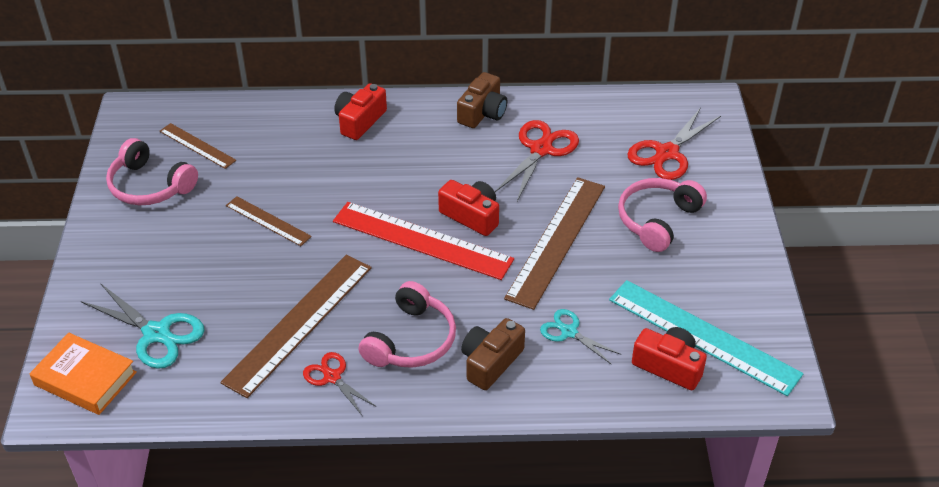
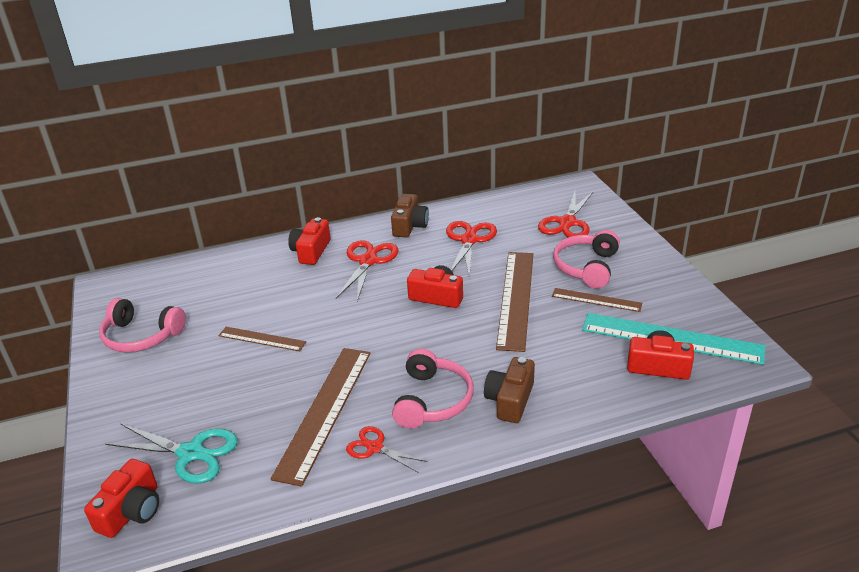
camera: 15 degrees left, 10 degrees down
orange book [29,333,137,415] -> red camera [84,459,159,538]
brown ruler [160,123,236,169] -> brown ruler moved to [552,288,642,312]
red ruler [333,202,514,280] -> none
turquoise scissors [540,309,621,364] -> none
none -> red scissors [336,240,399,301]

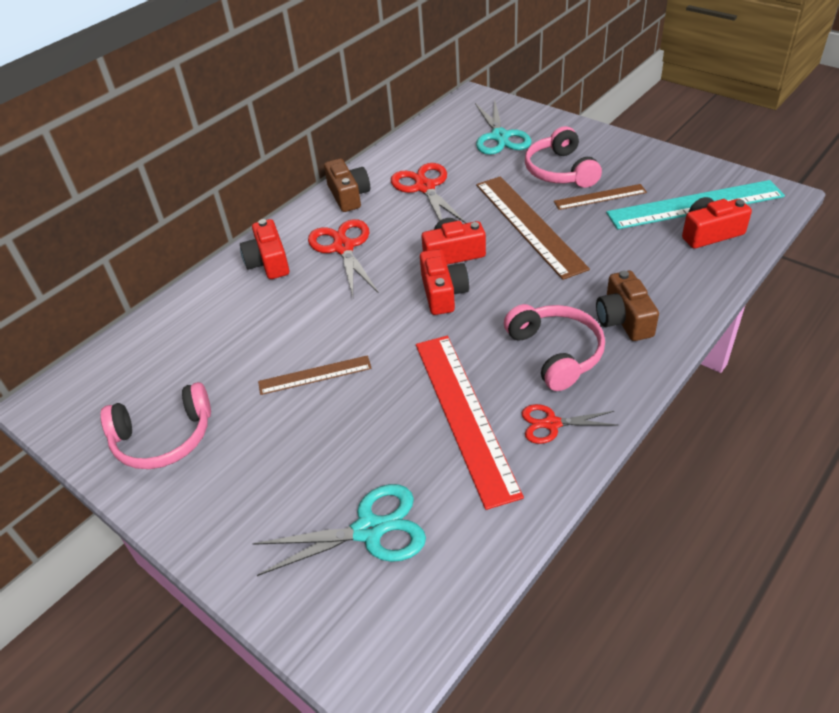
camera: 30 degrees left, 10 degrees up
red camera [84,459,159,538] -> red camera moved to [420,249,469,315]
brown ruler [271,348,371,487] -> red ruler [416,336,524,510]
red scissors [538,191,594,237] -> turquoise scissors [475,100,531,155]

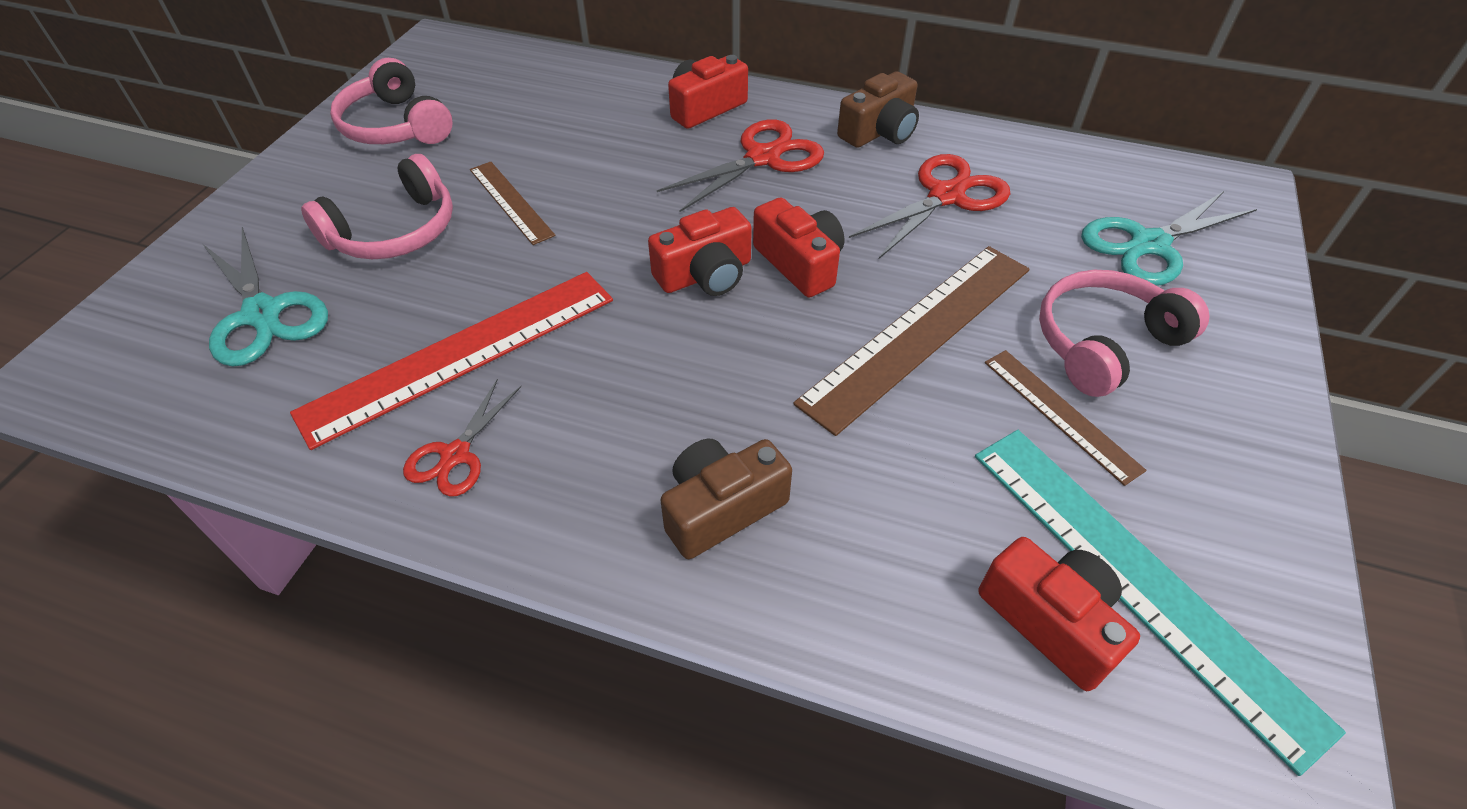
camera: 65 degrees right, 5 degrees up
pink headphones [504,304,605,391] -> pink headphones moved to [301,154,453,259]
red scissors [522,404,619,444] -> red scissors turned 135 degrees counterclockwise [403,379,521,497]

